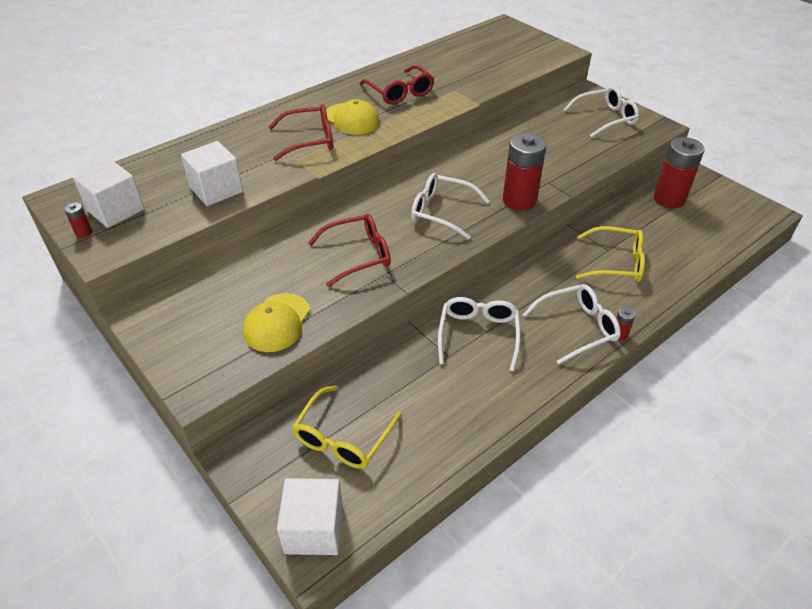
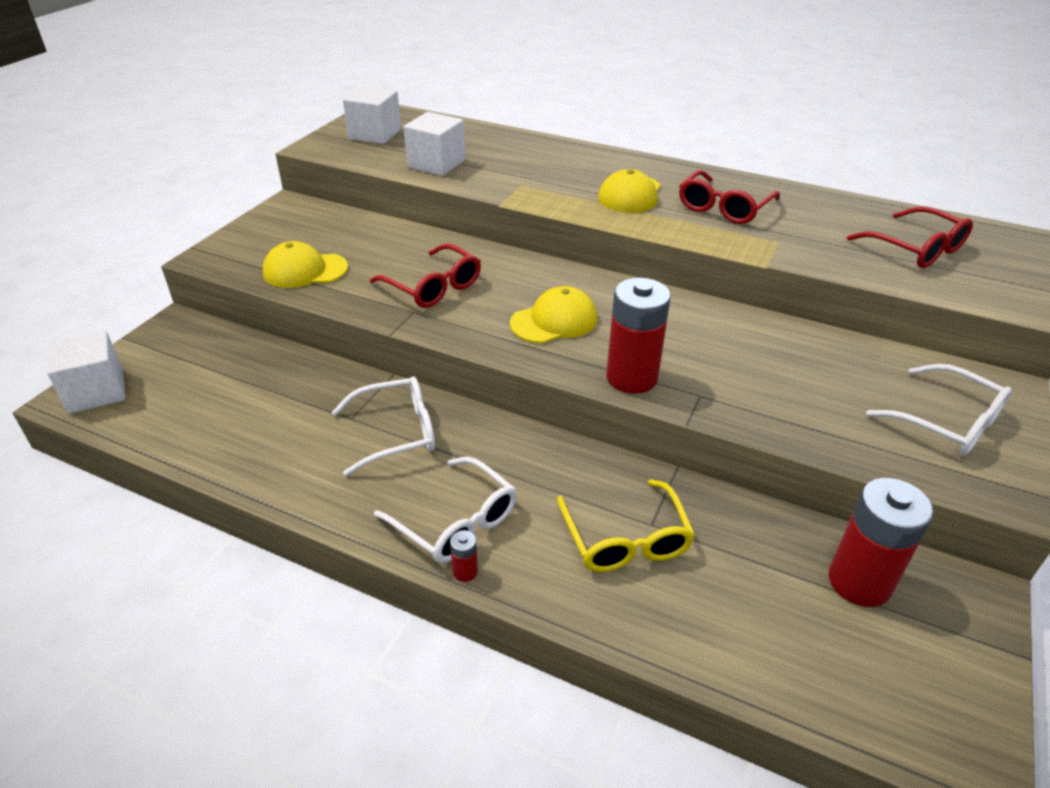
camera: 65 degrees right, 5 degrees down
red battery [64,202,92,238] -> none
red glasses [269,104,333,161] -> red glasses moved to [847,207,973,268]
yellow glasses [292,385,402,469] -> none
white glasses [411,173,489,240] -> yellow cap [510,286,597,344]

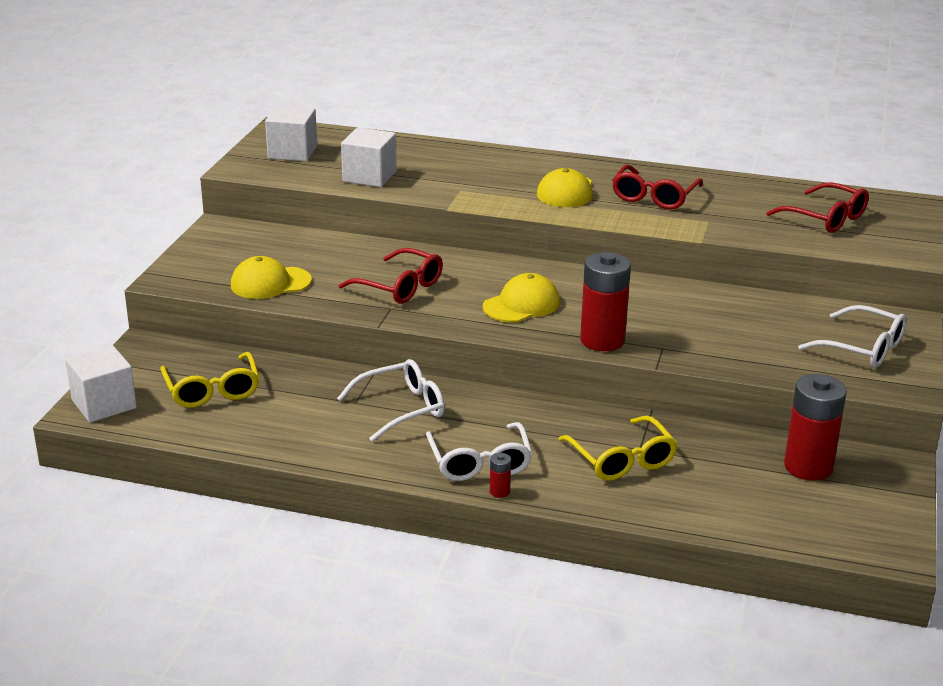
camera: 10 degrees left, 10 degrees down
white glasses [374,457,517,563] -> white glasses turned 45 degrees clockwise [426,422,532,481]
none -> yellow glasses [160,352,259,408]

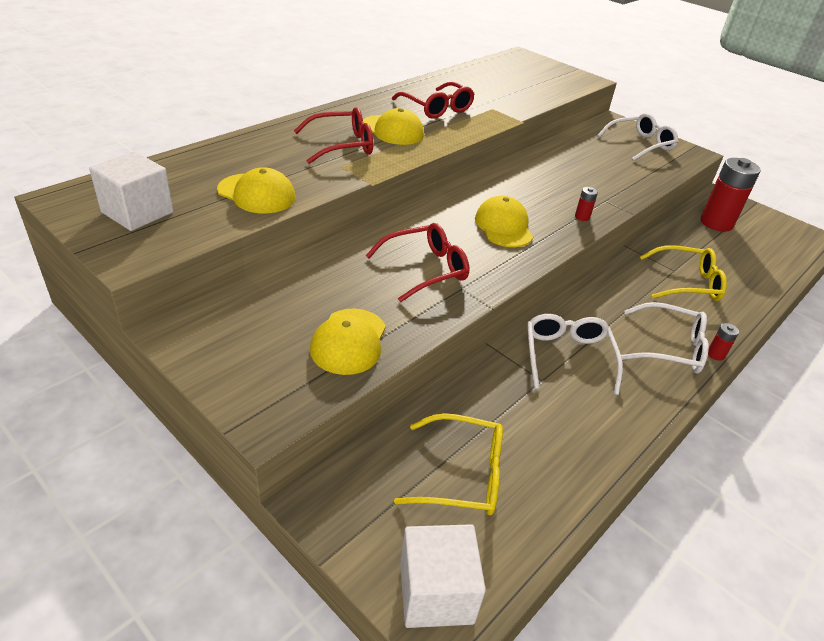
camera: 65 degrees left, 10 degrees up
white cube [341,128,397,187] -> yellow cap [217,167,295,213]
red battery [580,252,631,351] -> red battery [575,187,598,221], size x0.42
red glasses [766,182,869,233] -> red glasses moved to [294,107,373,164]

